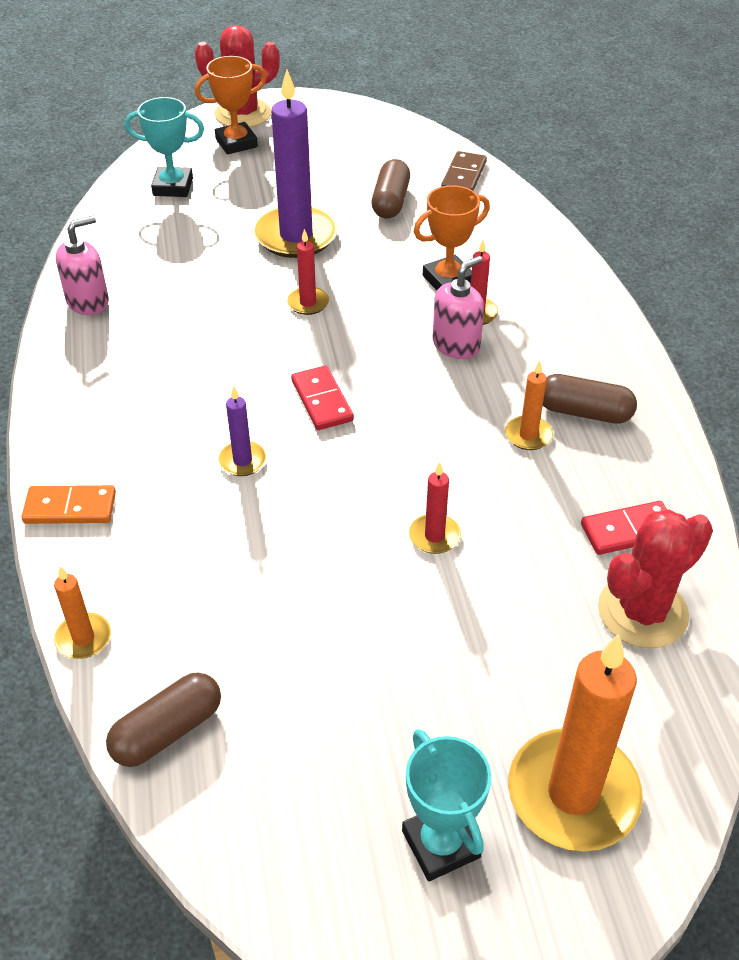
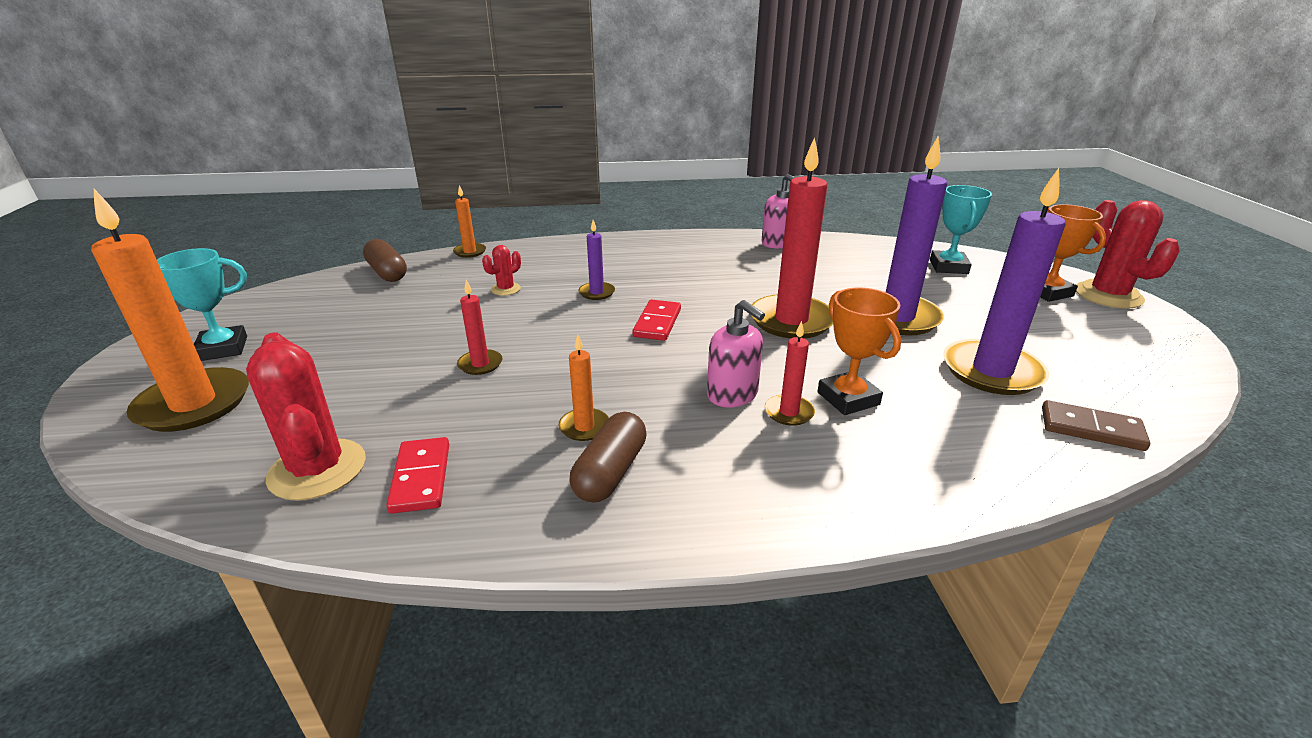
camera: 95 degrees right, 15 degrees down
orange domino [22,485,116,524] -> none
red candle [287,229,329,315] -> red candle [751,137,833,338], size x2.14
red domino [291,366,354,430] -> red domino turned 60 degrees counterclockwise [633,300,681,341]
brown capsule [372,159,410,219] -> purple candle [943,168,1065,395]
none -> red cactus [482,245,521,296]

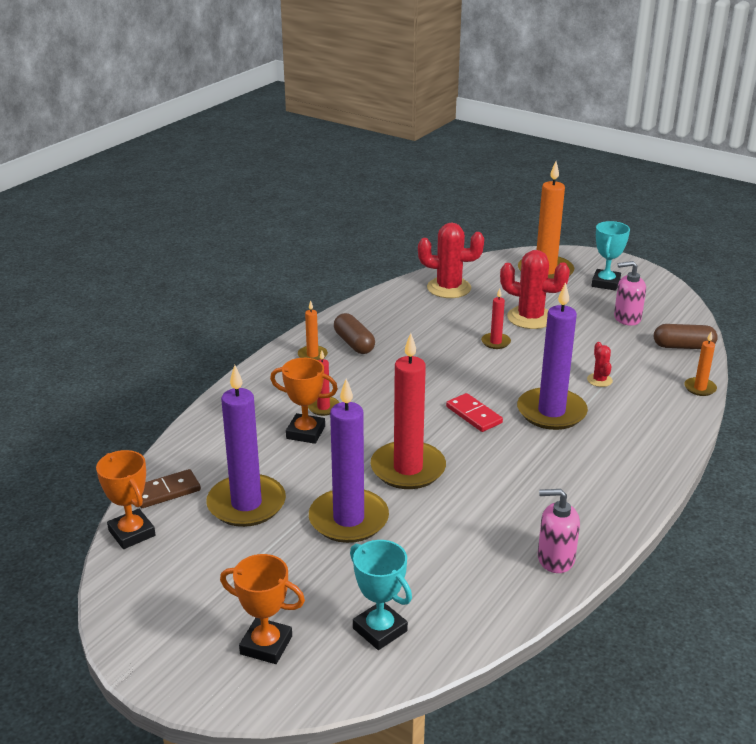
camera: 130 degrees right, 0 degrees up
red domino [386,437,449,514] -> none
orange candle [559,334,609,441] -> orange candle moved to [298,300,328,360]
purple candle [578,220,615,300] -> purple candle [517,282,588,430], size x2.14
pink soap dispenser [707,300,765,407] -> pink soap dispenser moved to [614,261,646,326]
red cactus [1076,200,1180,309] -> red cactus moved to [500,250,570,329]
none -> orange trophy [96,450,156,549]

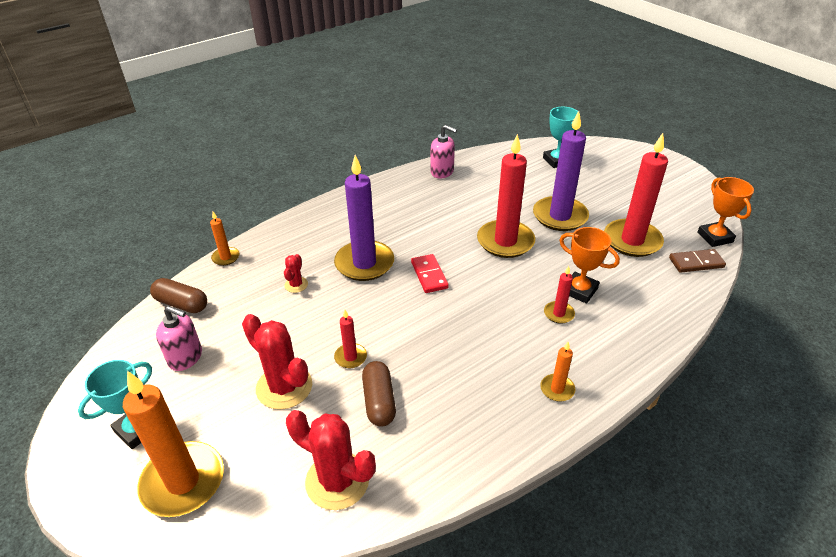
camera: 160 degrees left, 10 degrees up
purple candle [206,365,286,527] -> red candle [604,133,668,257]
orange trophy [220,554,305,664] -> none
brown capsule [334,313,375,354] -> brown capsule moved to [362,361,396,427]

